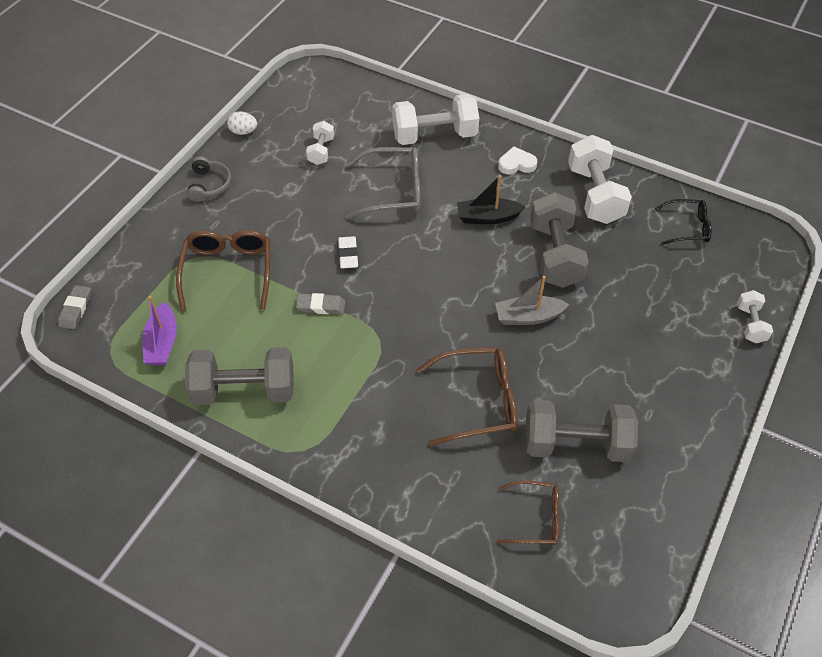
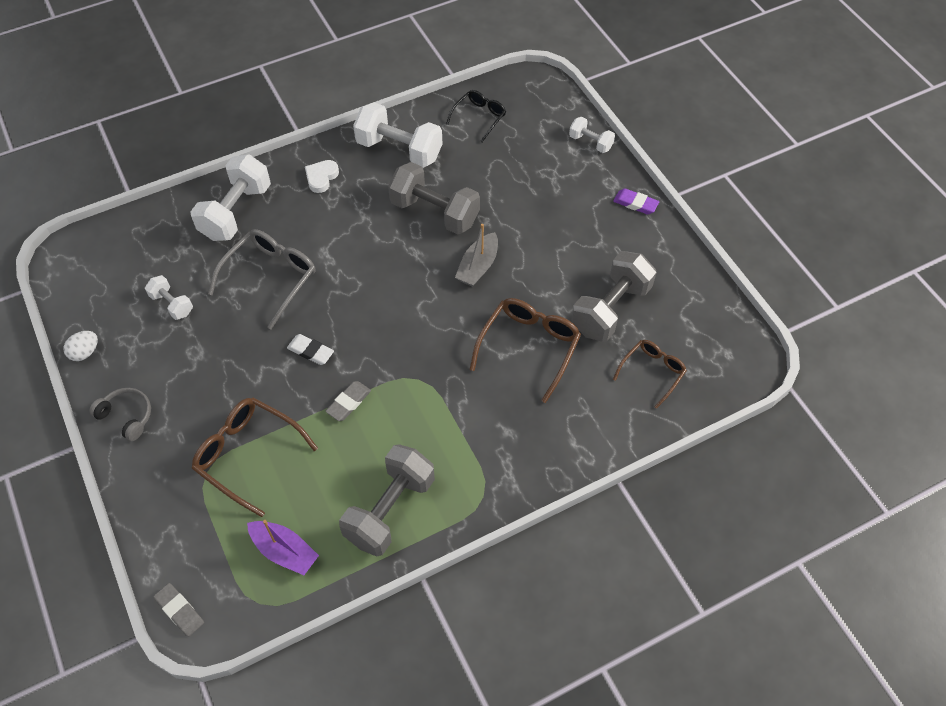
camera: 55 degrees left, 5 degrees up
black boat [457,175,525,224] -> none
none -> purple eraser [613,188,659,214]

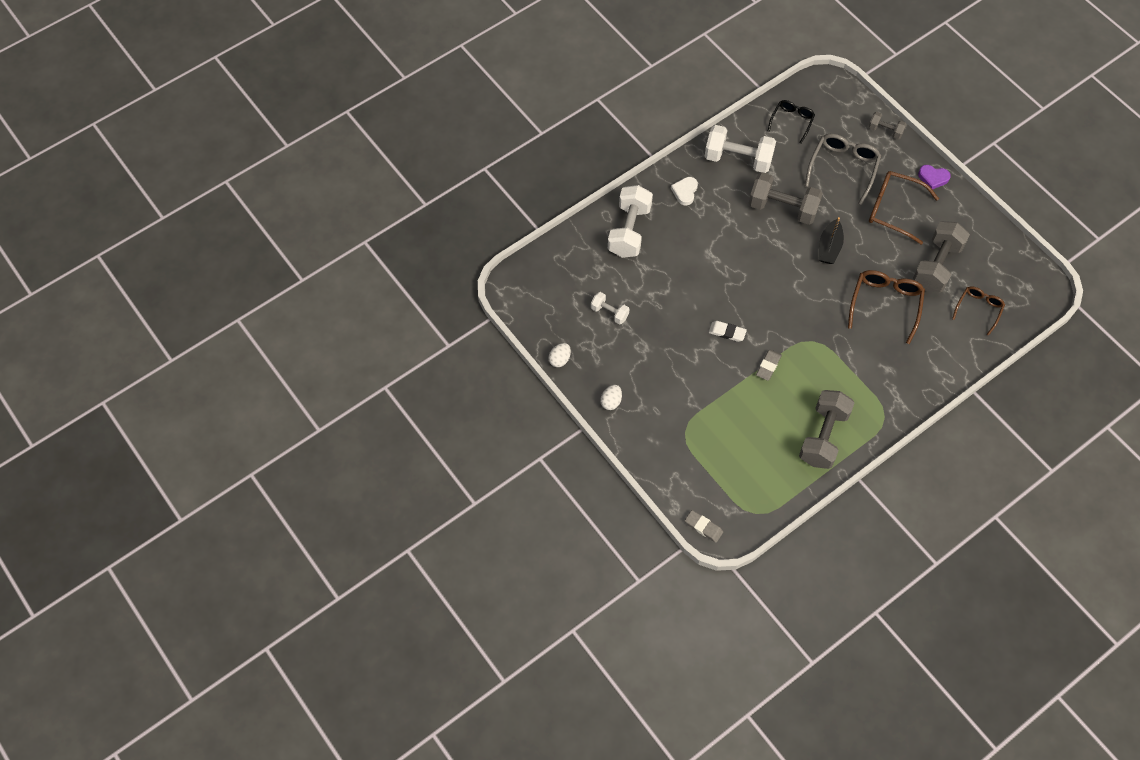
camera: 10 degrees left, 5 degrees up
grey headphones [89,388,151,441] -> white egg [600,385,622,410]
brown glasses [192,397,318,517] -> brown glasses moved to [869,171,939,245]
grey glasses [208,229,316,329] -> grey glasses moved to [805,134,881,205]
purple boat [247,520,319,575] -> none
grey boat [455,224,498,287] -> black boat [819,217,844,264]
white dumbbell [569,117,615,153] -> grey dumbbell [868,112,906,140]
purple eraser [613,188,659,214] -> purple heart [918,165,951,190]

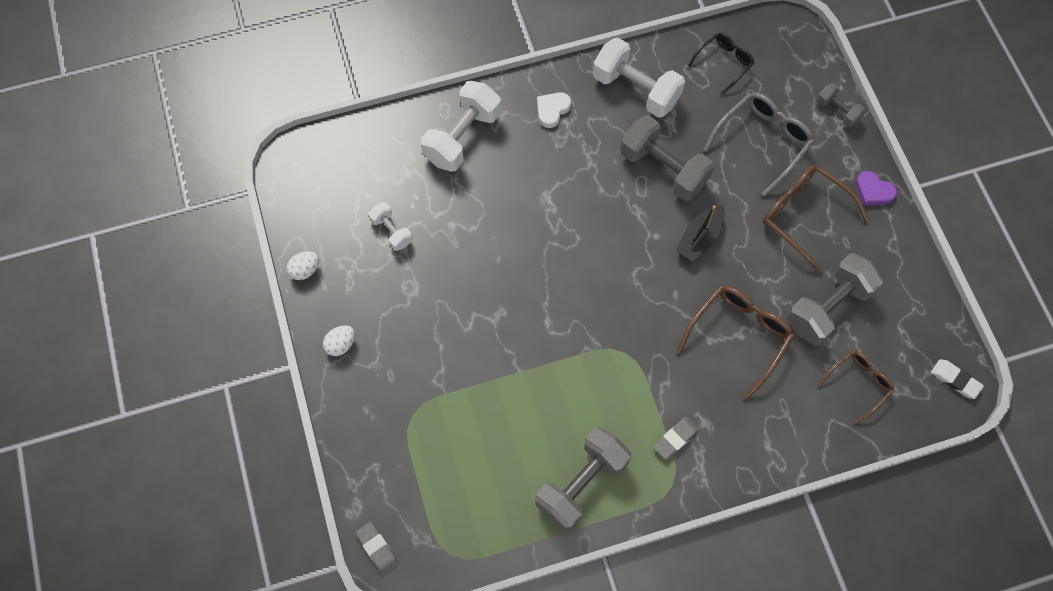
camera: 20 degrees right, 5 degrees up
white eraser [709,321,747,342] -> white eraser moved to [931,359,984,399]
grey eraser [756,349,782,381] -> grey eraser moved to [654,417,699,460]

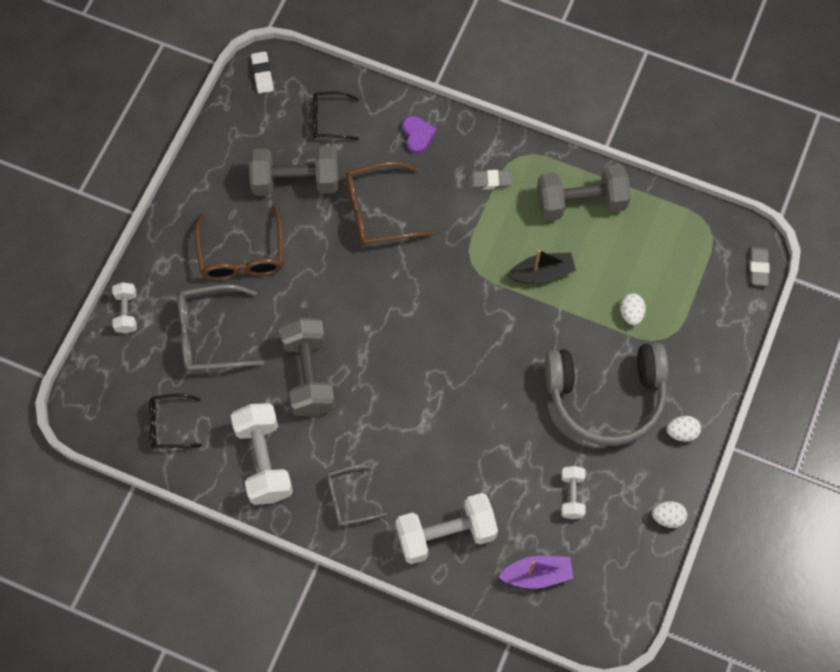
camera: 140 degrees left, 0 degrees up
white heart [537,92,571,128] -> grey glasses [327,465,387,525]
black boat [676,205,725,262] -> black boat moved to [507,250,576,283]
grey dumbbell [817,83,866,127] -> white dumbbell [112,282,137,333]
brown glasses [818,350,894,424] -> black glasses [313,91,359,140]
purple heart [856,171,897,206] -> purple heart moved to [403,116,437,154]
none -> purple boat [498,556,574,589]
none -> grey headphones [545,343,669,446]
none -> white egg [620,293,646,325]

